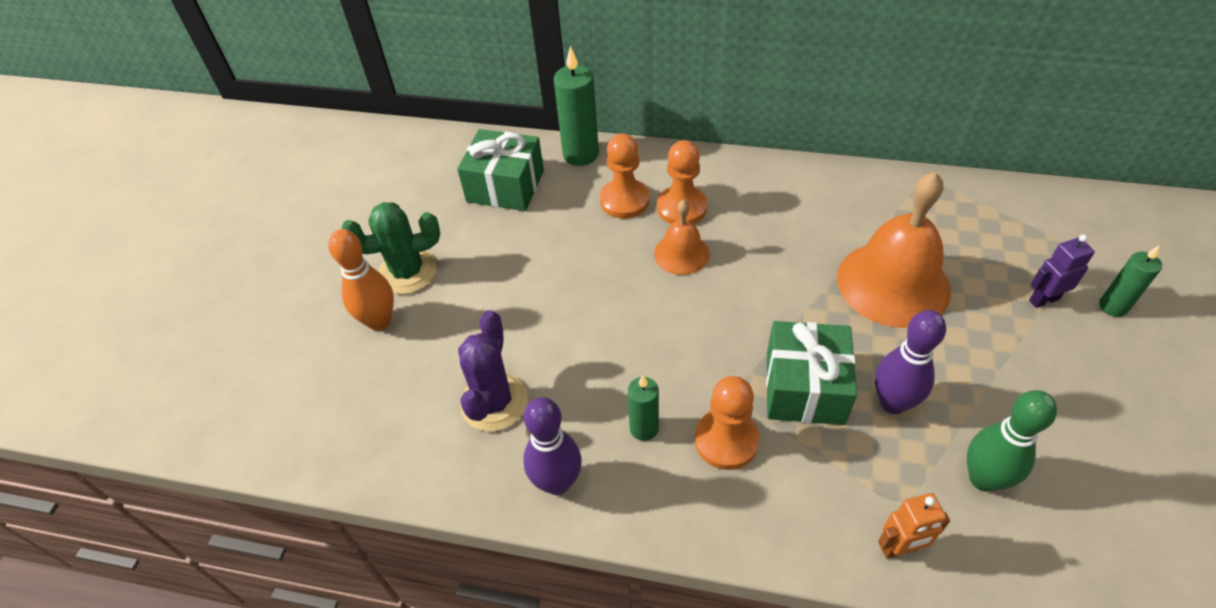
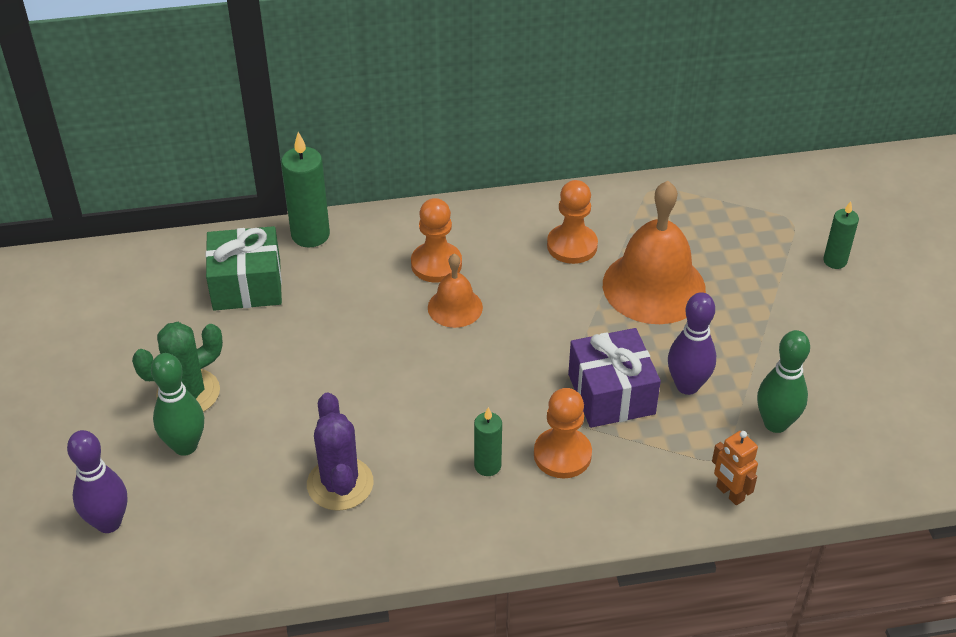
camera: 25 degrees left, 5 degrees down
orange bowling pin [328,229,394,331] -> green bowling pin [151,353,204,456]
purple bowling pin [523,397,582,495] -> purple bowling pin moved to [67,430,127,533]
orange pawn [600,134,650,219] -> orange pawn moved to [547,180,598,264]
green gift [766,321,857,425] -> purple gift [568,328,661,428]
orange robot [878,493,950,559] -> orange robot turned 90 degrees clockwise [712,431,758,505]
purple robot [1029,235,1095,308] -> none

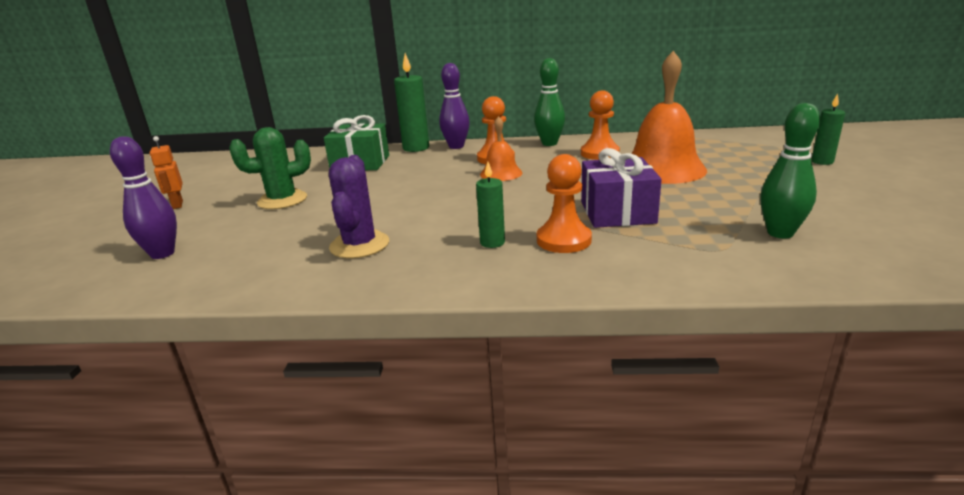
camera: 15 degrees right, 20 degrees down
green bowling pin [151,353,204,456] -> green bowling pin moved to [534,58,565,146]
purple bowling pin [668,292,716,395] -> purple bowling pin moved to [439,63,470,149]
orange robot [712,431,758,505] -> orange robot moved to [150,136,183,209]

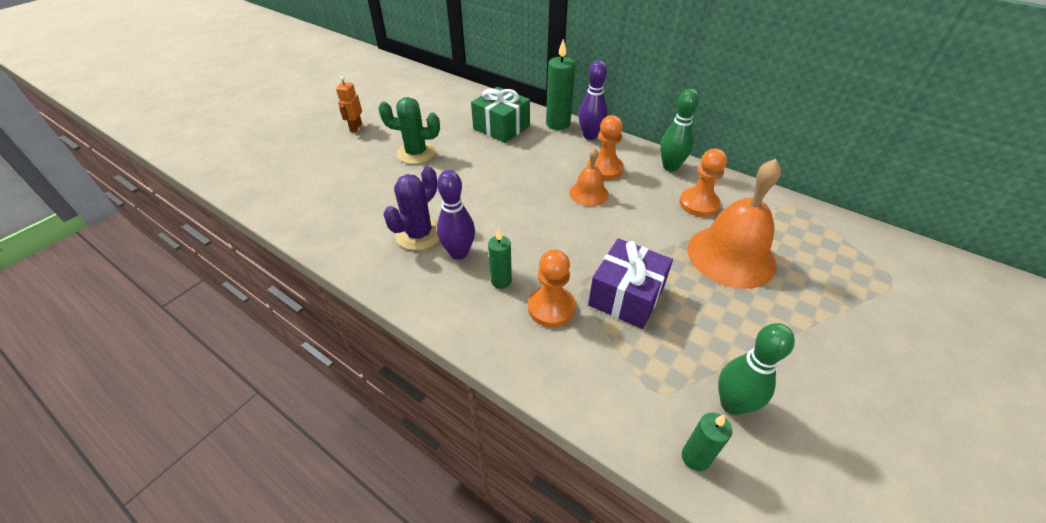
camera: 30 degrees right, 20 degrees up
purple bowling pin [110,136,177,259] -> purple bowling pin moved to [437,170,475,260]
green candle [811,93,845,165] -> green candle moved to [682,413,732,471]

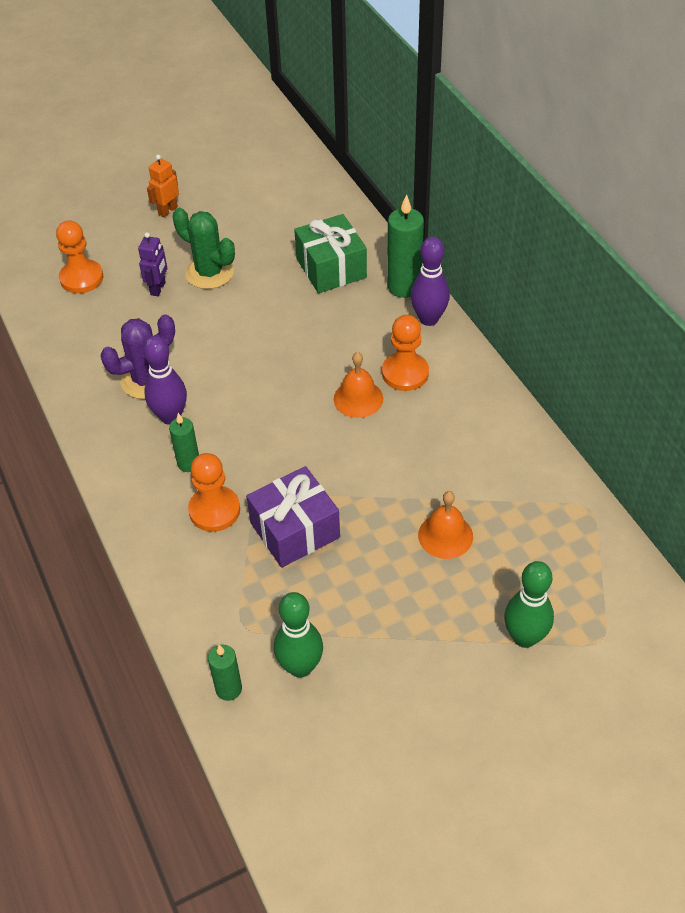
camera: 30 degrees right, 5 degrees up
green bowling pin [660,89,699,172] -> green bowling pin moved to [504,561,554,648]
orange pawn [679,149,727,217] -> orange pawn moved to [56,220,103,293]
orange bell [688,159,781,289] -> orange bell [418,491,473,559], size x0.53
none -> purple robot [138,232,167,296]

